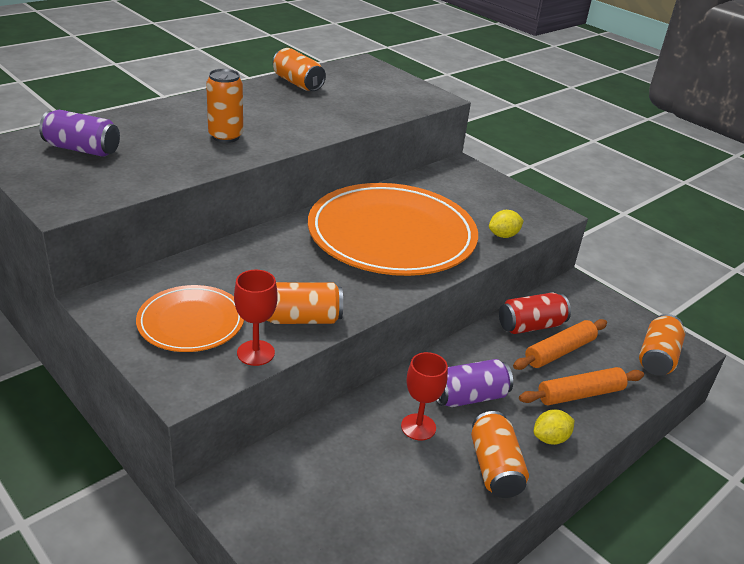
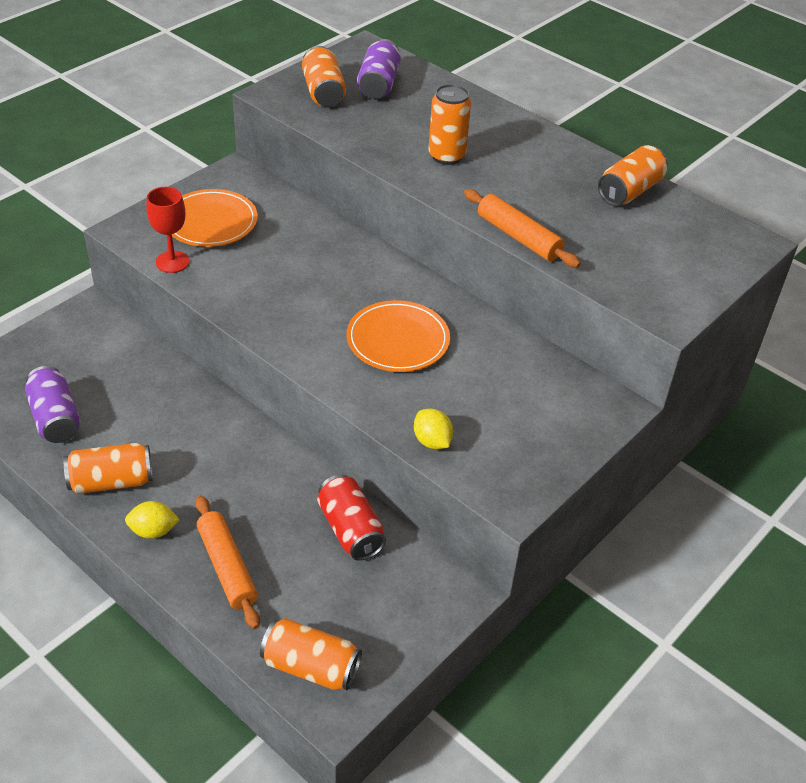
camera: 85 degrees right, 10 degrees up
orange can [267,282,343,324] -> orange can moved to [302,46,346,107]
orange plate [308,183,478,276] -> orange plate [347,300,450,372], size x0.51
red goblet [401,352,448,440] -> none
purple can [436,359,513,407] -> purple can moved to [25,366,80,443]
orange rolling pin [513,319,607,370] -> orange rolling pin moved to [464,189,581,268]
yellow lemon [534,410,574,445] -> yellow lemon turned 60 degrees counterclockwise [125,501,180,539]

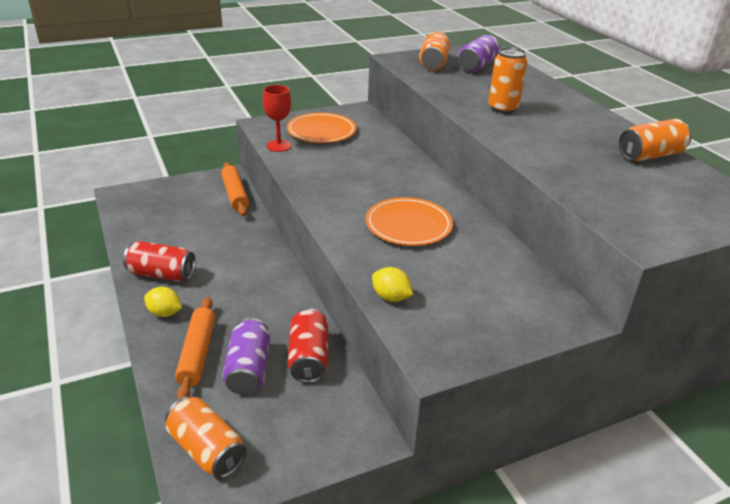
camera: 25 degrees right, 10 degrees down
purple can [25,366,80,443] -> purple can moved to [222,318,270,395]
orange can [64,443,153,494] -> red can [123,241,196,281]
yellow lemon [414,409,453,449] -> yellow lemon turned 45 degrees counterclockwise [372,267,413,302]
orange rolling pin [464,189,581,268] -> orange rolling pin moved to [221,162,249,216]

